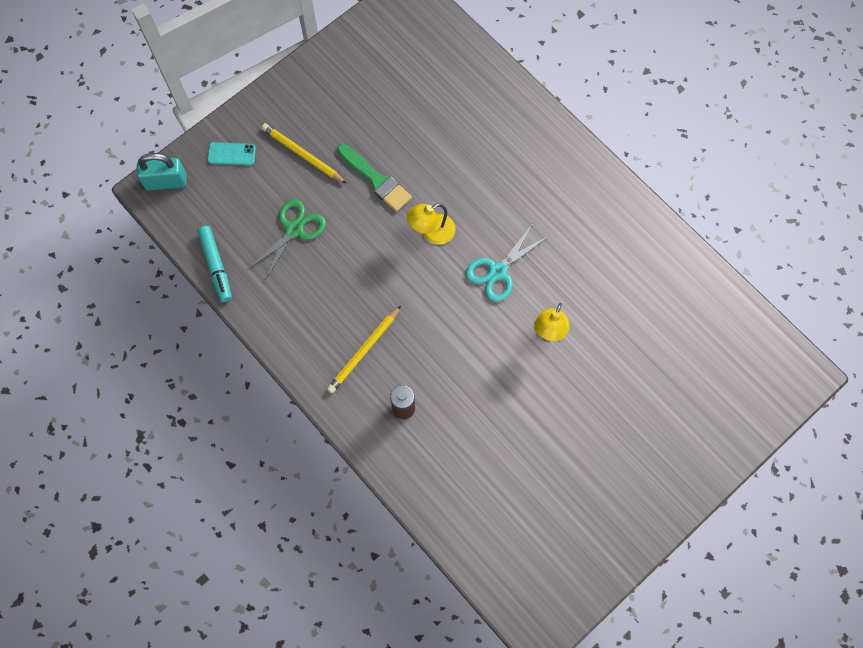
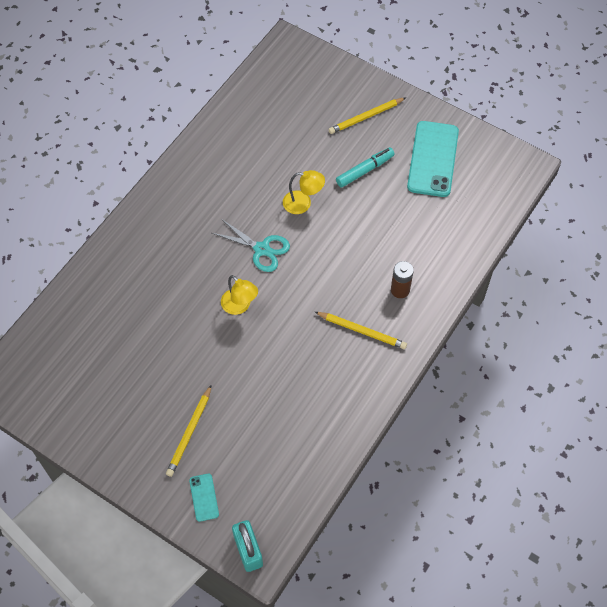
camera: 105 degrees left, 10 degrees down
turquoise marker [197,226,232,302] -> turquoise marker moved to [336,147,395,187]
green scissors [247,199,326,282] -> none
green brush [337,144,412,212] -> none
none -> yellow pencil [328,97,406,134]
none -> turquoise phone [407,121,459,197]

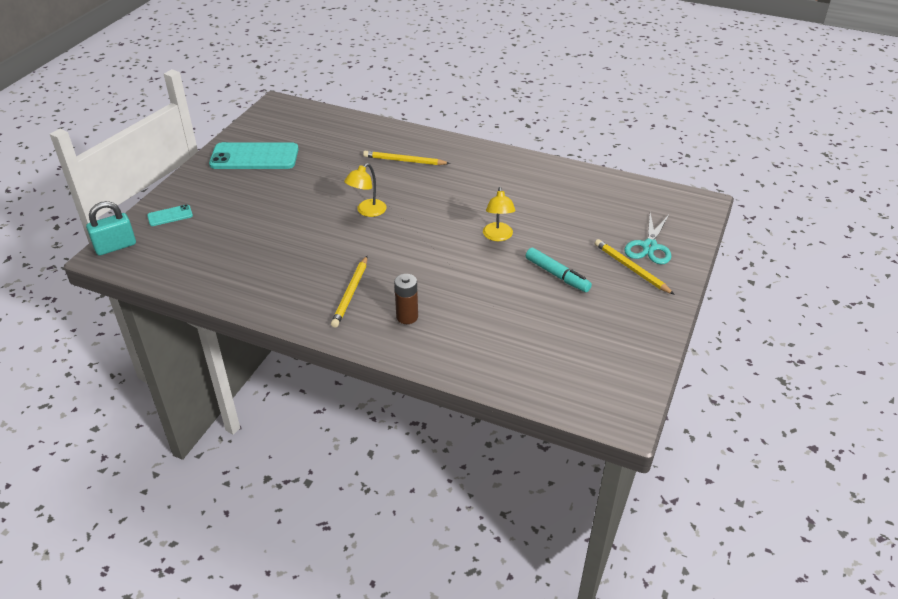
camera: 80 degrees right, 20 degrees down
yellow pencil [166,385,212,477] -> yellow pencil moved to [363,151,450,165]
turquoise scissors [212,219,290,272] -> turquoise scissors moved to [624,213,672,264]
turquoise phone [407,121,459,197] -> turquoise phone moved to [209,142,299,169]

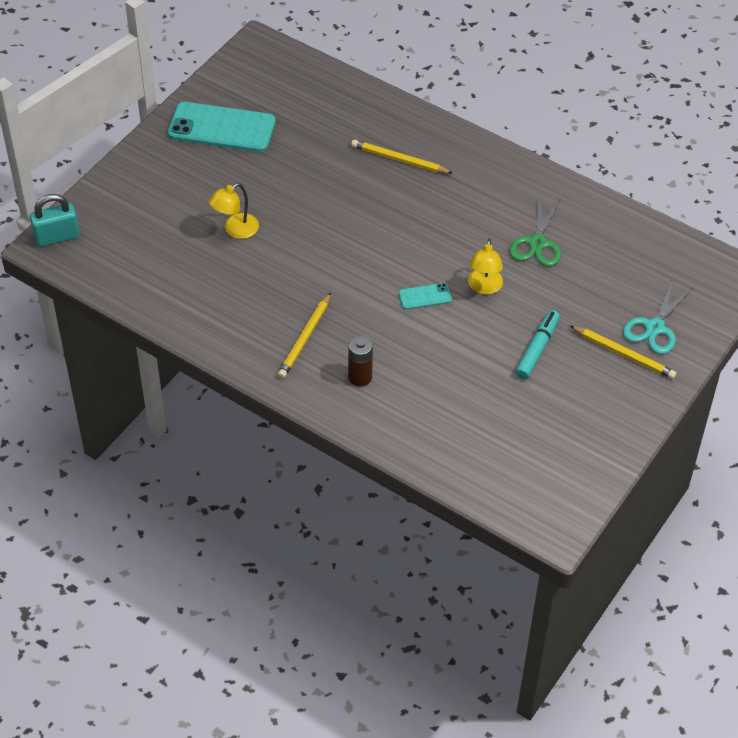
camera: 10 degrees right, 10 degrees up
turquoise phone [147,204,193,226] -> turquoise phone moved to [399,283,452,310]
yellow lamp [344,163,387,217] -> yellow lamp moved to [209,183,259,239]
turquoise marker [526,248,592,292] -> turquoise marker turned 120 degrees counterclockwise [515,310,560,379]
yellow pencil [595,239,675,295] -> yellow pencil turned 150 degrees clockwise [570,326,677,379]
none -> green scissors [510,198,561,267]

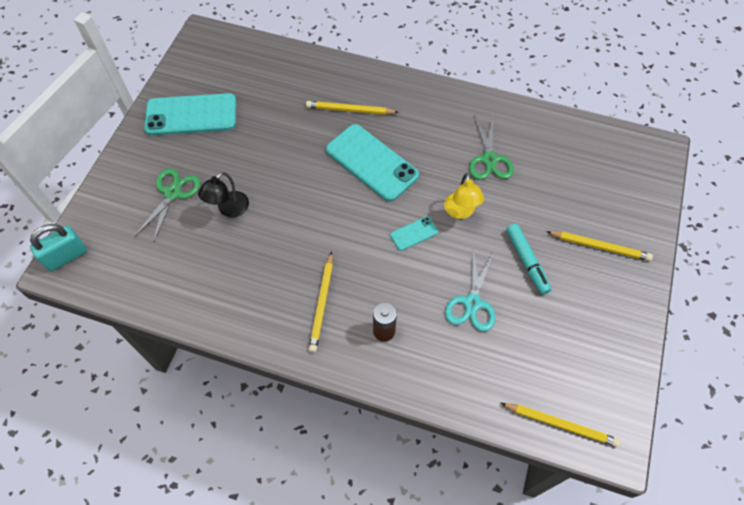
camera: 15 degrees left, 10 degrees up
yellow lamp [209,183,259,239] -> black lamp [198,172,249,217]
turquoise marker [515,310,560,379] -> turquoise marker turned 150 degrees clockwise [506,224,552,295]
turquoise scissors [623,281,693,354] -> turquoise scissors moved to [445,247,496,332]
none -> green scissors [135,168,201,243]
none -> turquoise phone [326,124,419,202]
none -> yellow pencil [501,403,620,447]

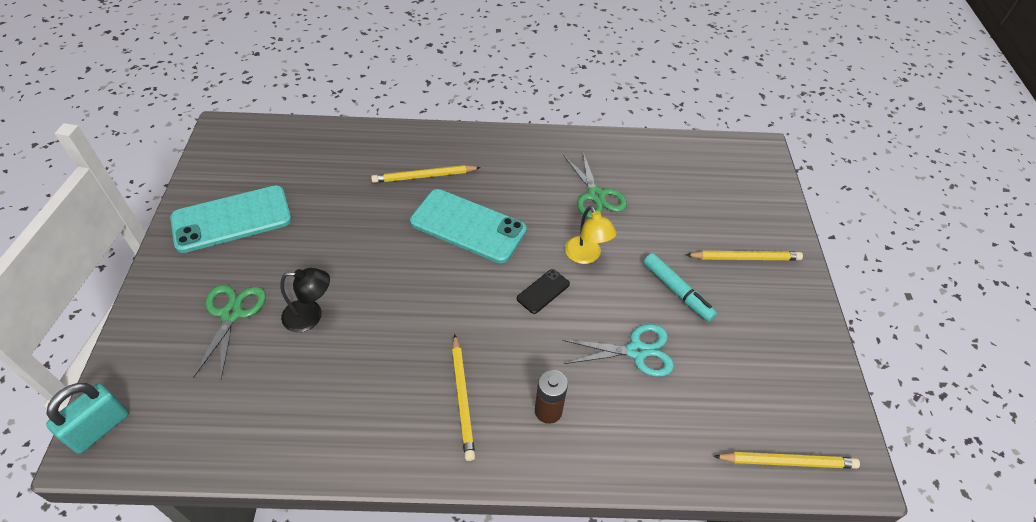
camera: 20 degrees left, 10 degrees down
black lamp [198,172,249,217] -> black lamp turned 105 degrees counterclockwise [280,268,330,332]
turquoise phone [390,216,438,251] -> black phone [517,269,570,314]
turquoise scissors [445,247,496,332] -> turquoise scissors turned 90 degrees counterclockwise [562,324,674,377]

